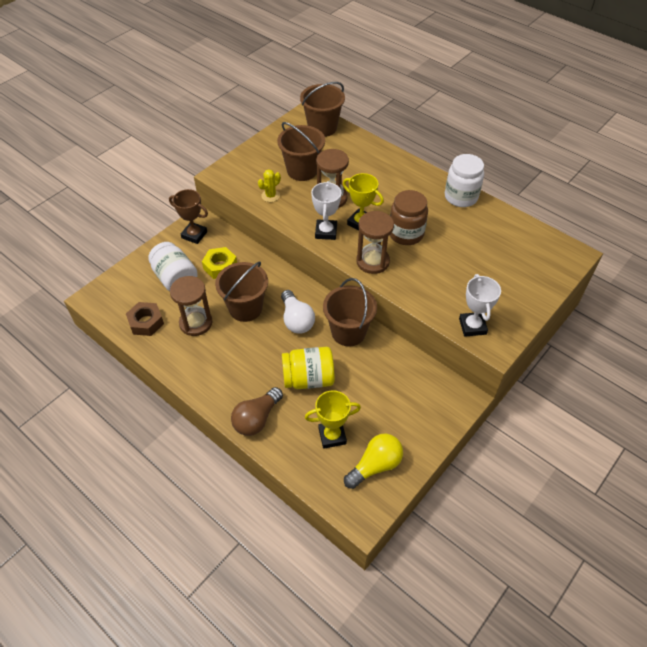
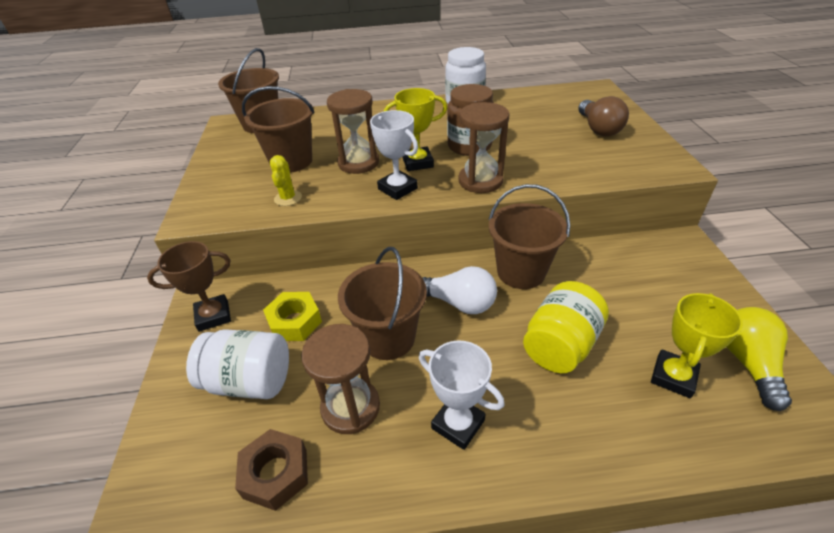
camera: 45 degrees left, 10 degrees down
brown light bulb [231,387,283,436] -> brown light bulb moved to [578,96,629,136]
white trophy [459,274,501,337] -> white trophy moved to [419,341,505,450]

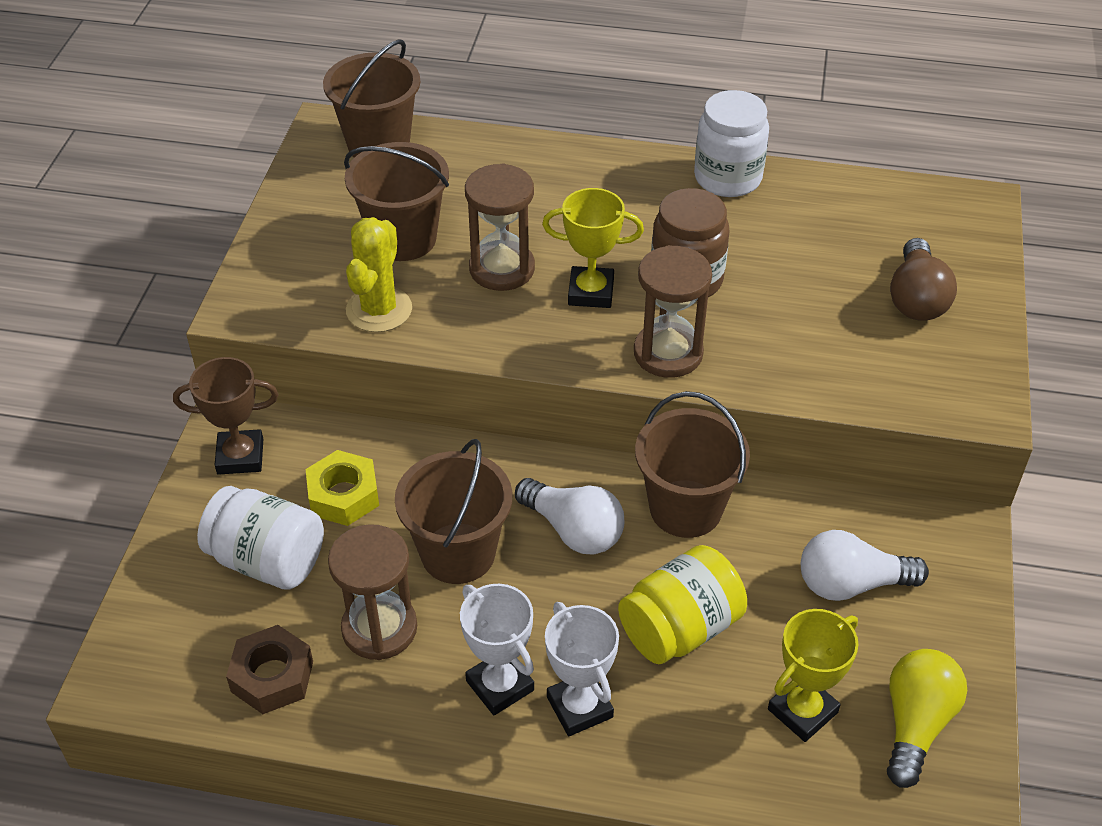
camera: 15 degrees right, 5 degrees up
yellow cactus [270,155,302,206] -> yellow cactus [346,217,412,332], size x1.61
white trophy [370,110,418,200] -> white trophy moved to [545,602,619,736]
none -> white light bulb [801,530,929,601]

